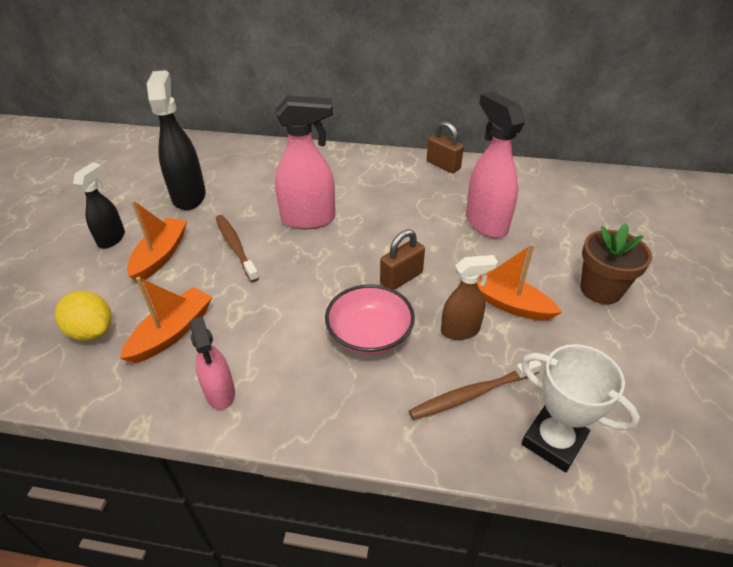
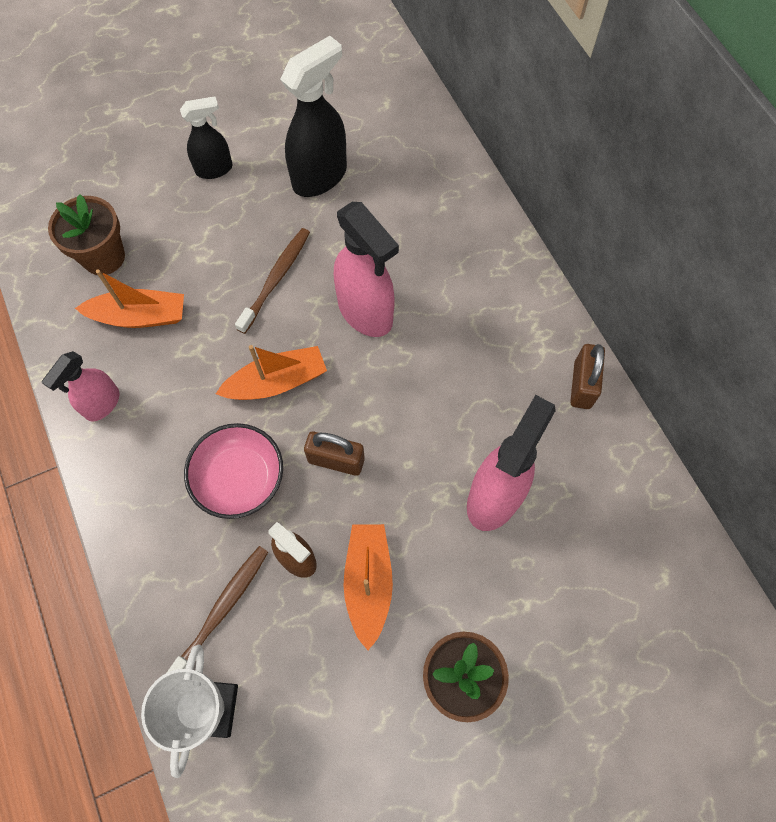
camera: 55 degrees right, 25 degrees up
yellow lemon [55,291,112,341] -> brown flower pot [48,194,125,275]
orange boat [127,201,187,281] -> orange boat moved to [216,345,327,400]
brown toothbrush [409,360,542,420] -> brown toothbrush turned 90 degrees clockwise [167,546,268,673]

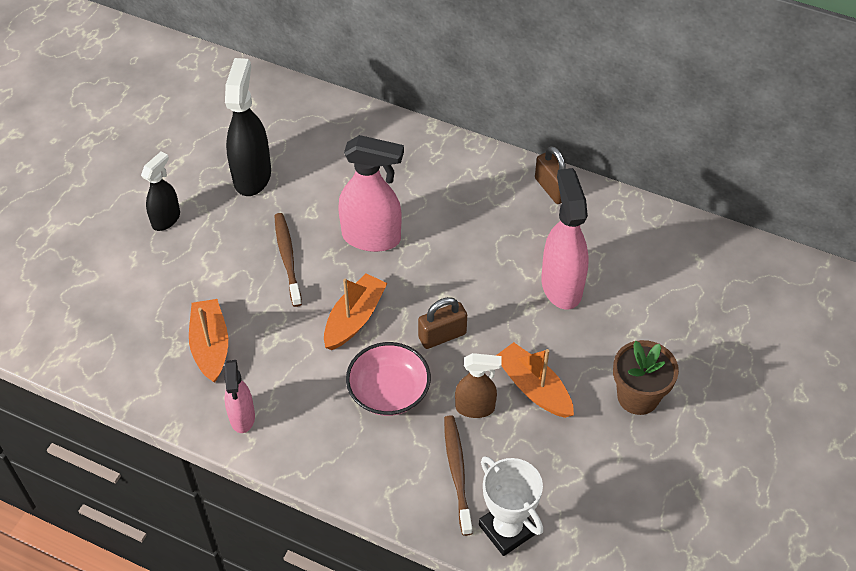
camera: 40 degrees left, 15 degrees down
brown flower pot [48,194,125,275] -> none
orange boat [75,269,184,328] -> orange boat turned 60 degrees counterclockwise [189,299,228,383]

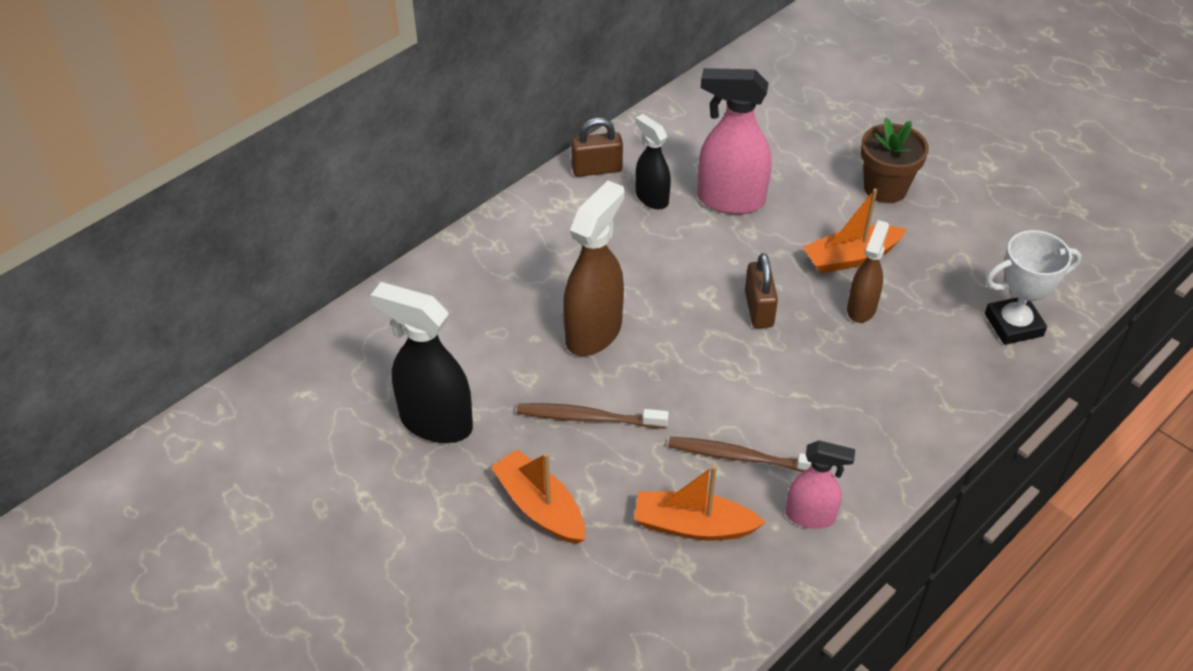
camera: 70 degrees left, 5 degrees down
black spray bottle [141,151,180,231] -> black spray bottle moved to [635,114,671,209]
orange boat [324,273,387,350] -> orange boat moved to [491,450,585,544]
pink spray bottle [338,135,404,252] -> brown spray bottle [563,180,625,356]
pink bowl [346,342,431,416] -> none
brown toothbrush [444,415,473,536] -> brown toothbrush moved to [668,437,811,472]

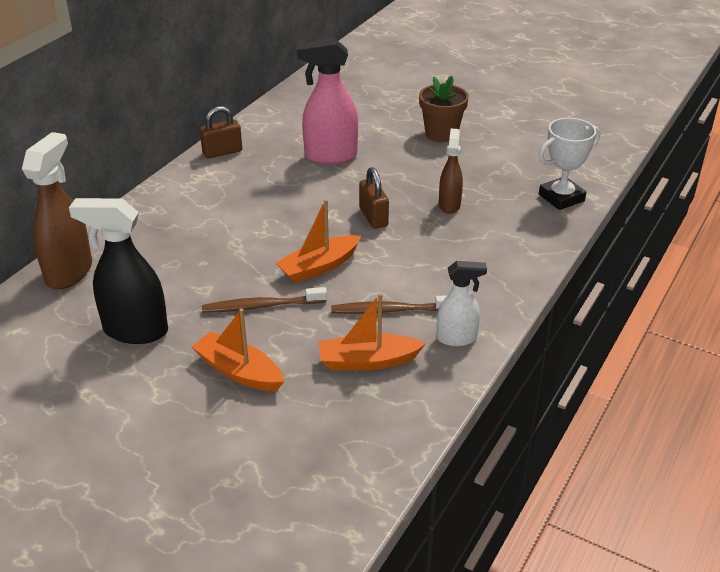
camera: 15 degrees left, 10 degrees down
brown spray bottle [563,180,625,356] -> brown spray bottle moved to [22,132,92,289]
black spray bottle [635,114,671,209] -> none
pink spray bottle [786,440,855,529] -> white spray bottle [437,261,487,346]
orange boat [803,189,907,273] -> orange boat moved to [275,199,361,283]

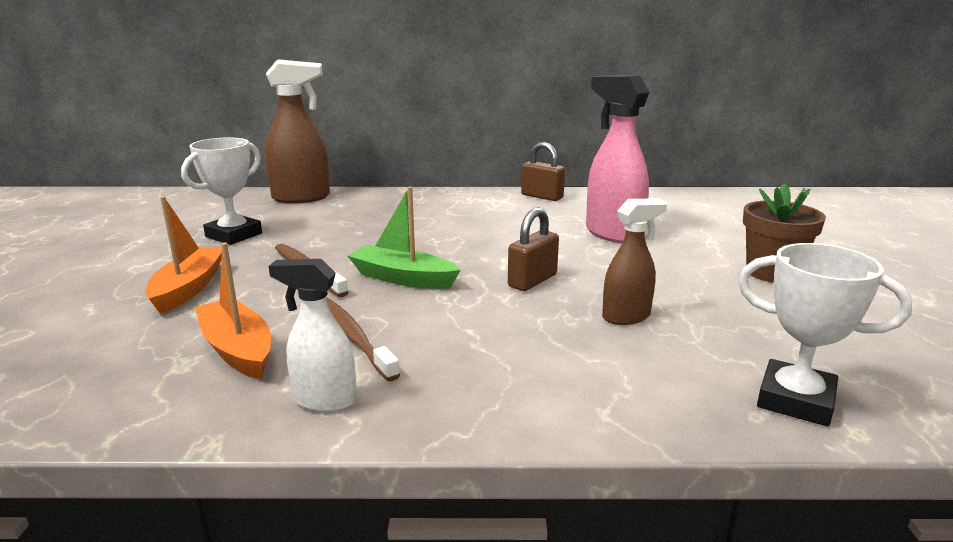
camera: 60 degrees right, 15 degrees down
black spray bottle [69,198,168,344] -> white trophy [181,137,262,245]
orange boat [275,199,361,283] -> green boat [348,186,461,289]
white spray bottle [437,261,487,346] -> white spray bottle turned 135 degrees clockwise [269,259,357,412]

